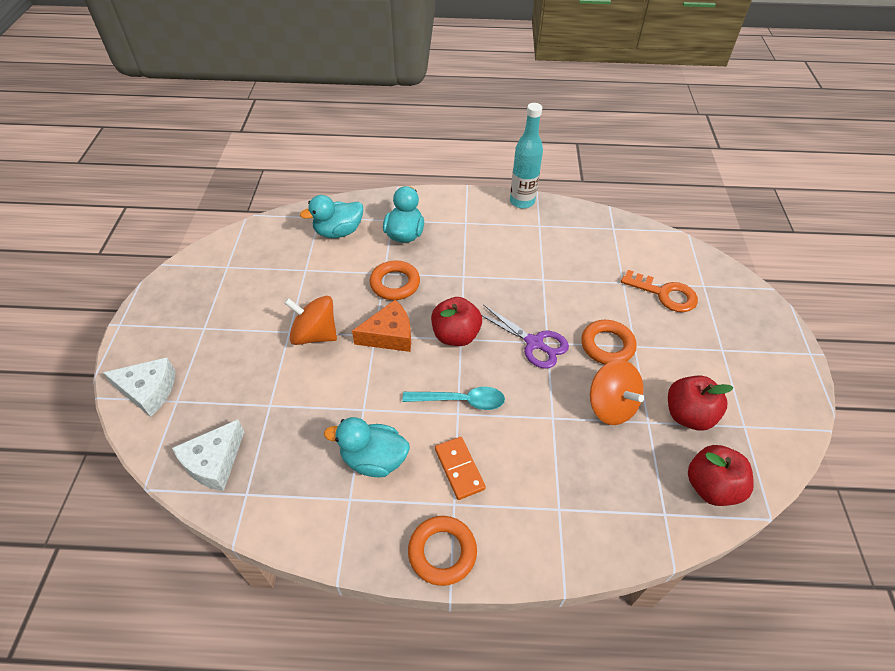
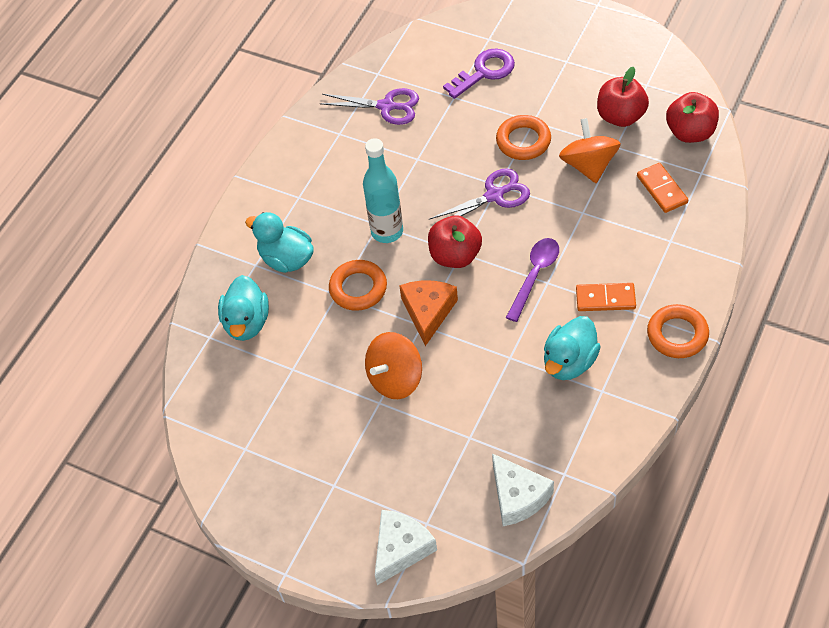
camera: 60 degrees left, 5 degrees up
turquoise spoon [402,387,505,410] -> purple spoon [506,238,559,322]
turquoise bottle [510,103,543,208] -> turquoise bottle moved to [363,138,403,243]
orange spinning top [590,360,644,425] -> orange spinning top turned 90 degrees counterclockwise [559,118,621,183]
orange key [621,270,698,312] -> purple key [443,48,515,99]
none -> purple scissors [320,88,419,125]
none -> orange domino [637,163,688,213]

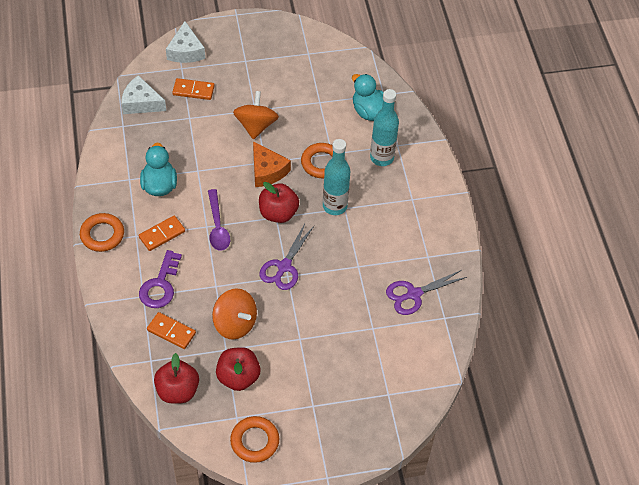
camera: 135 degrees right, 0 degrees up
turquoise duck [245,212,314,273] -> turquoise bottle [370,89,399,166]
purple key [443,48,515,99] -> purple key moved to [139,250,182,308]
orange ring [496,115,551,160] -> orange ring moved to [230,416,279,463]
none -> orange domino [172,78,215,100]

